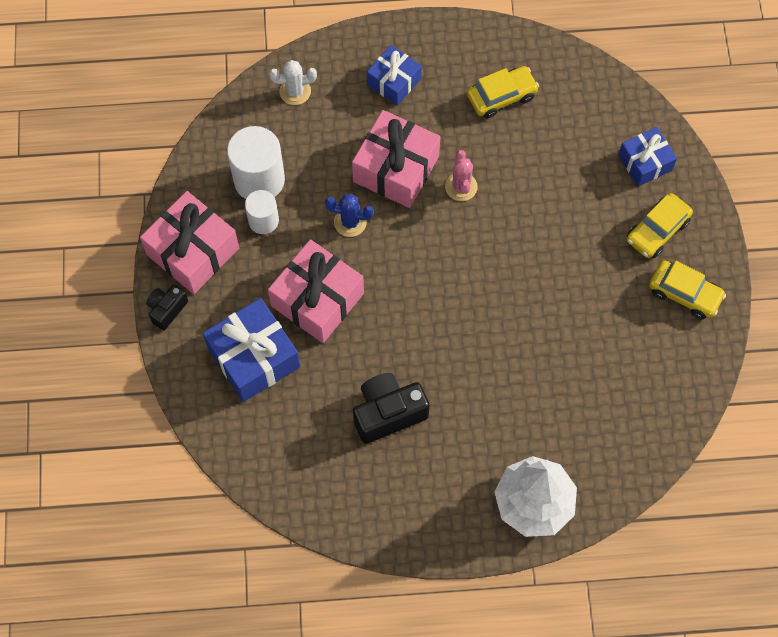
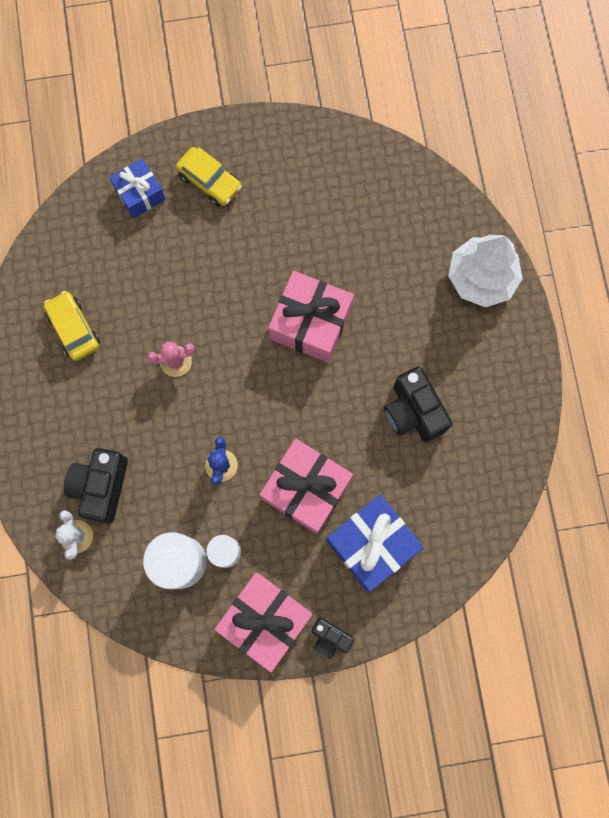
camera: 95 degrees left, 10 degrees up
pink gift [352,110,440,208] -> pink gift moved to [268,271,354,363]
blue gift [367,45,422,106] -> none
yellow car [649,261,726,320] -> none
none -> black camera [64,448,128,524]

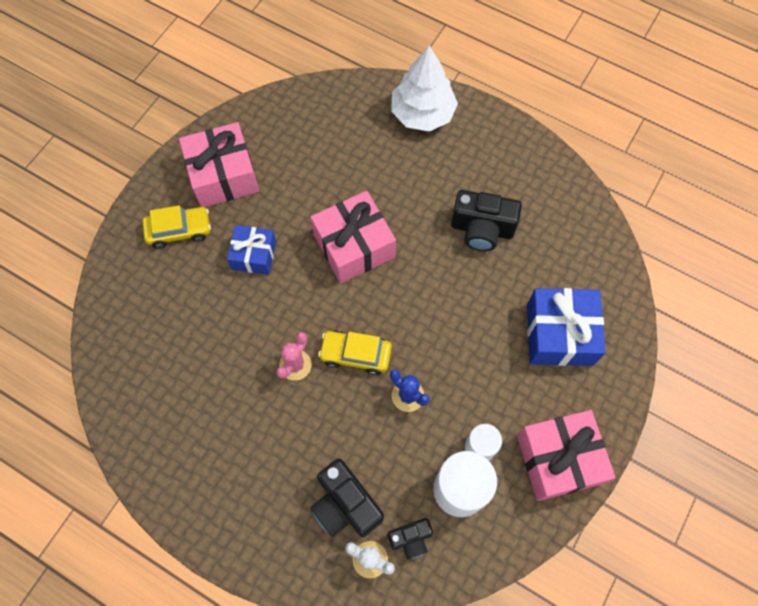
camera: 50 degrees left, 10 degrees down
yellow car [43,291,100,361] -> yellow car moved to [318,330,392,375]
blue gift [109,158,166,218] -> blue gift moved to [227,225,276,275]
pink gift [260,439,353,534] -> pink gift moved to [179,122,259,207]
black camera [312,618,354,659] -> black camera moved to [387,518,433,559]

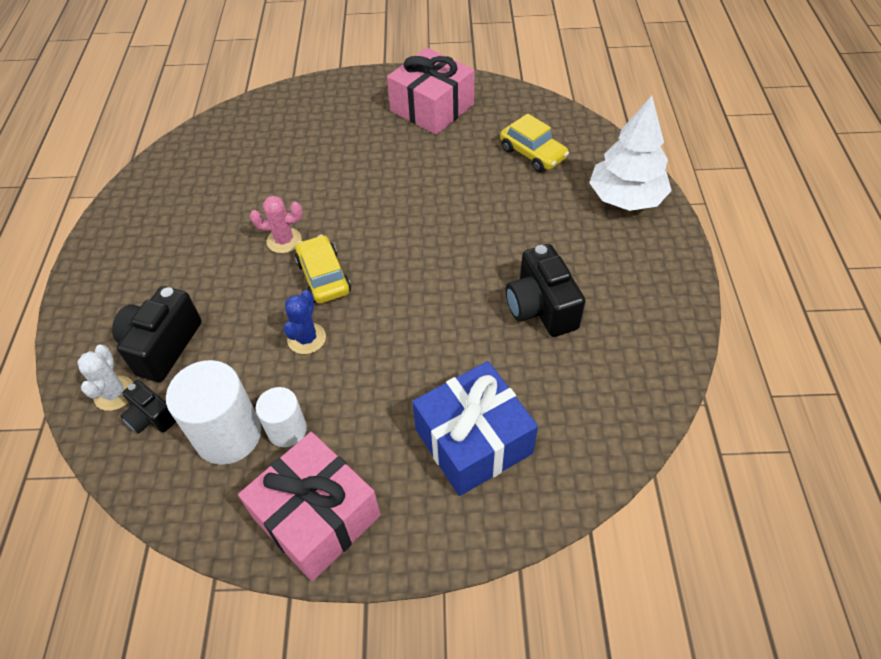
camera: 60 degrees right, 15 degrees down
yellow car [143,205,211,249] -> yellow car moved to [500,114,569,172]
blue gift [227,225,276,275] -> none
pink gift [311,191,396,283] -> none

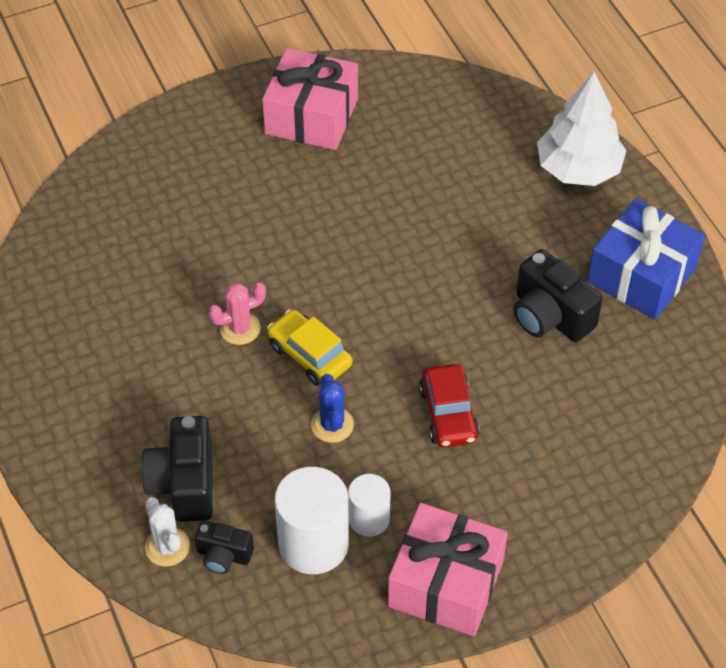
camera: 25 degrees left, 0 degrees up
blue gift [412,361,538,496] -> blue gift moved to [587,198,705,320]
yellow car [500,114,569,172] -> none
none -> red car [419,364,480,448]

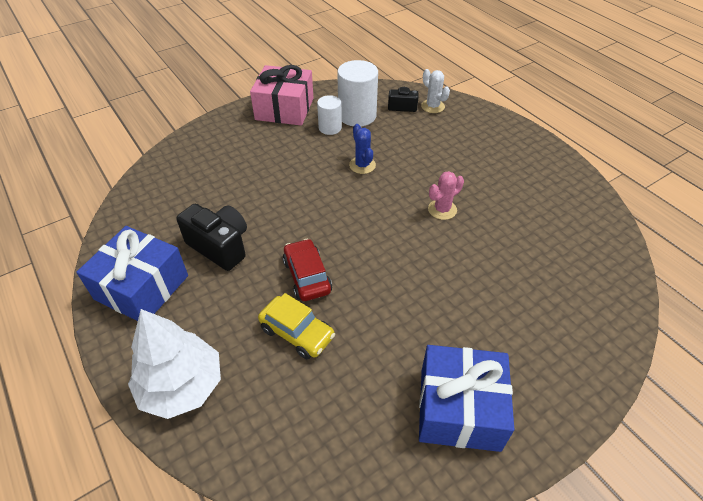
camera: 170 degrees right, 5 degrees down
black camera [141,416,213,522] -> none
pink gift [262,48,358,150] -> blue gift [419,345,515,452]
yellow car [267,309,352,386] -> yellow car moved to [258,293,335,359]
red car [419,364,480,448] -> red car moved to [283,239,332,301]

